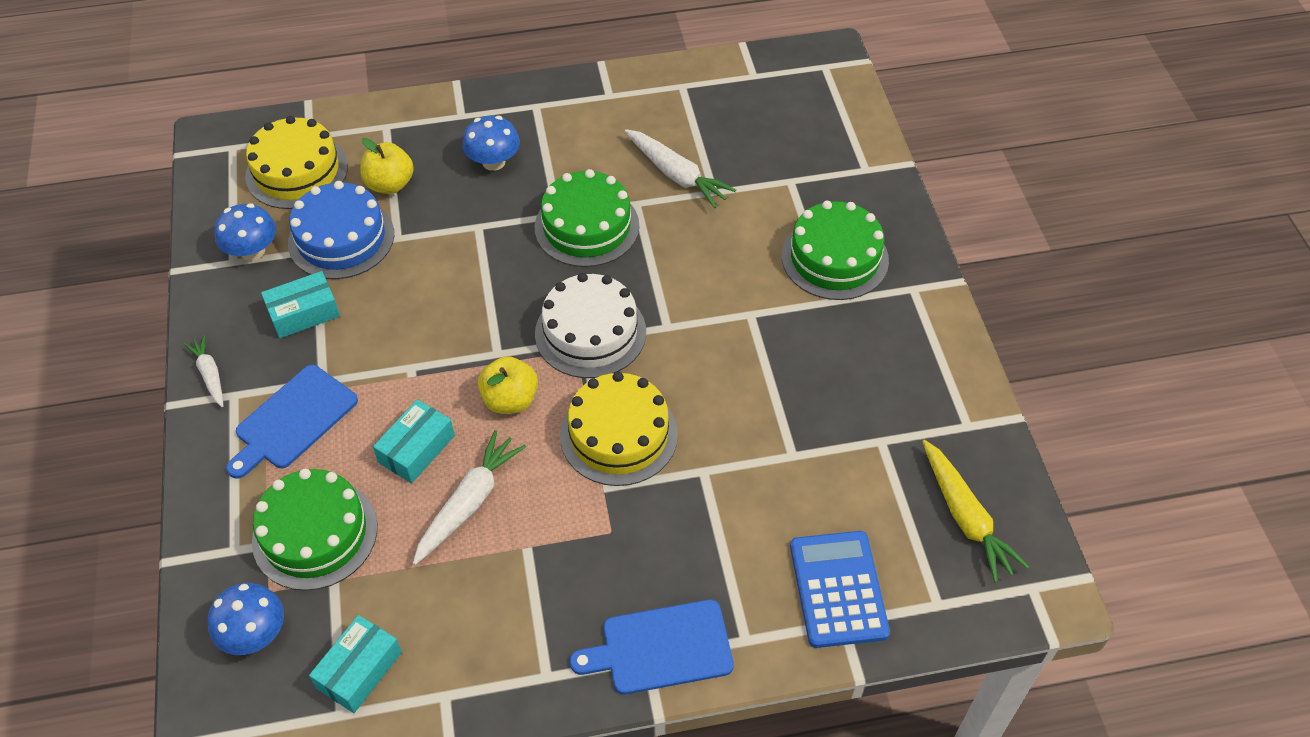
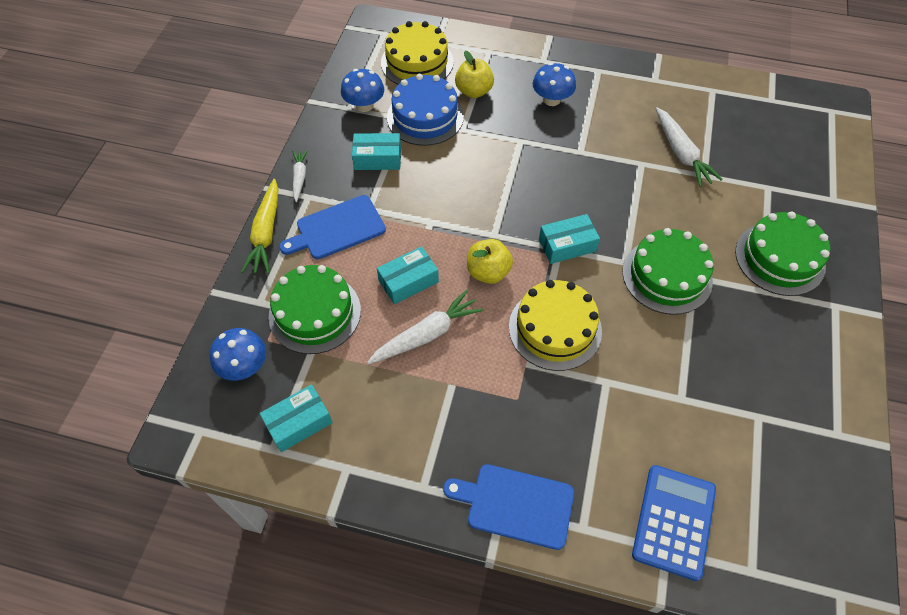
camera: 25 degrees right, 5 degrees up
green cake [535,169,639,267] -> green cake moved to [623,228,714,315]
white cake [535,273,646,378] -> turquoise box [539,214,600,264]
yellow carrot [922,440,1029,582] -> yellow carrot moved to [241,179,278,274]

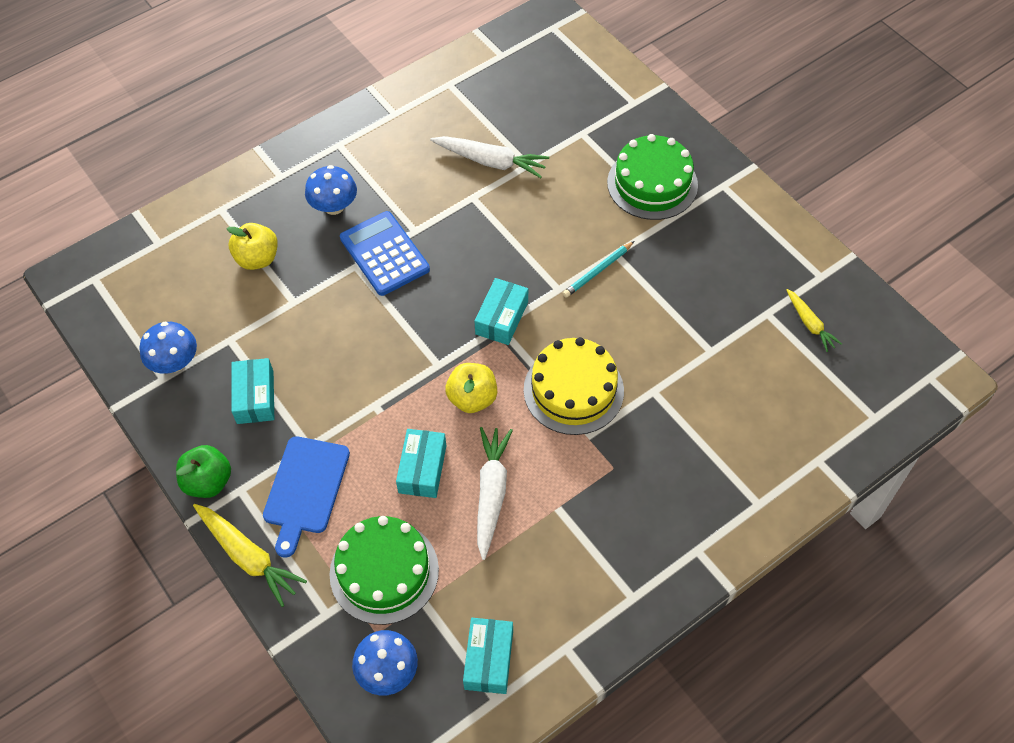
camera: 50 degrees left, 0 degrees up
white carrot [292,150,308,202] -> green apple [176,445,231,498]
turquoise box [352,133,401,170] -> turquoise box turned 45 degrees counterclockwise [231,358,274,424]
yellow cake [381,21,454,85] -> none
blue cake [387,74,464,146] -> none
blue cutting board [443,464,574,550] -> none
green cake [623,228,714,315] -> turquoise pencil [563,241,634,298]
blue calculator [632,465,716,581] -> blue calculator moved to [340,211,430,296]
none -> yellow carrot [786,289,842,352]

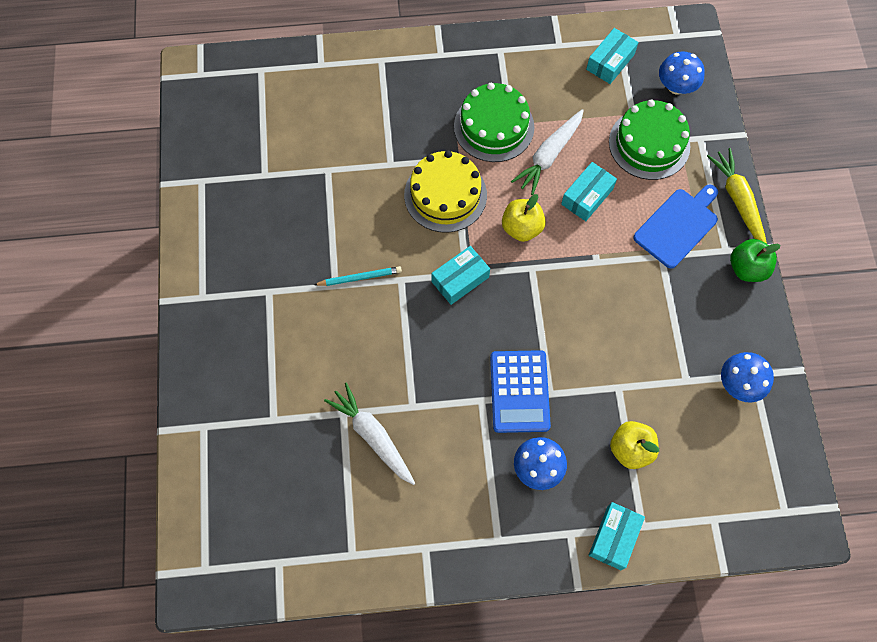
camera: 150 degrees left, 10 degrees up
turquoise box [231,358,274,424] -> turquoise box moved to [589,502,645,570]
green cake [607,134,698,220] -> green cake moved to [454,83,534,162]
yellow carrot [786,289,842,352] -> none

